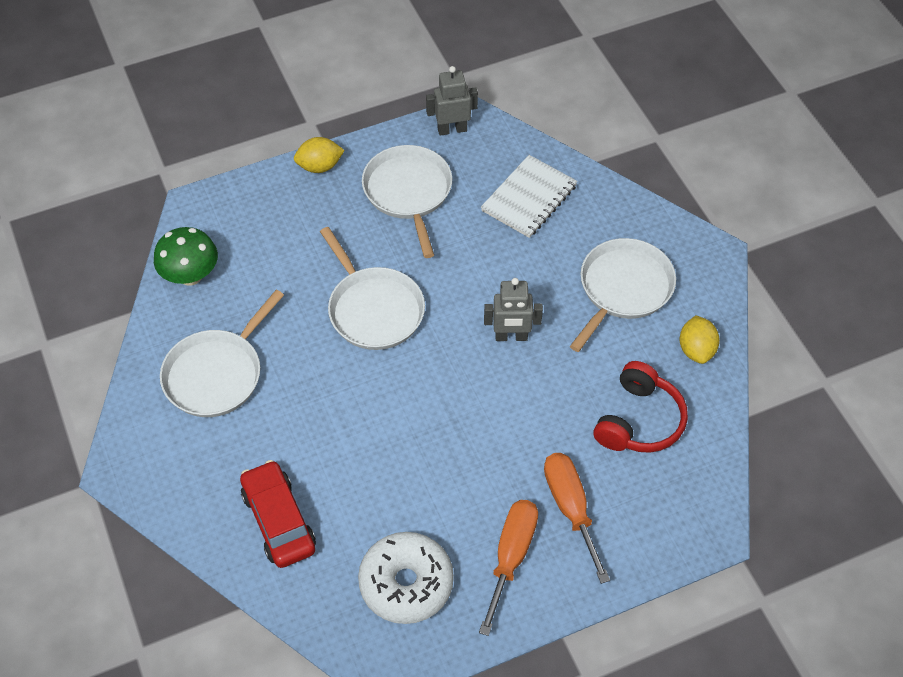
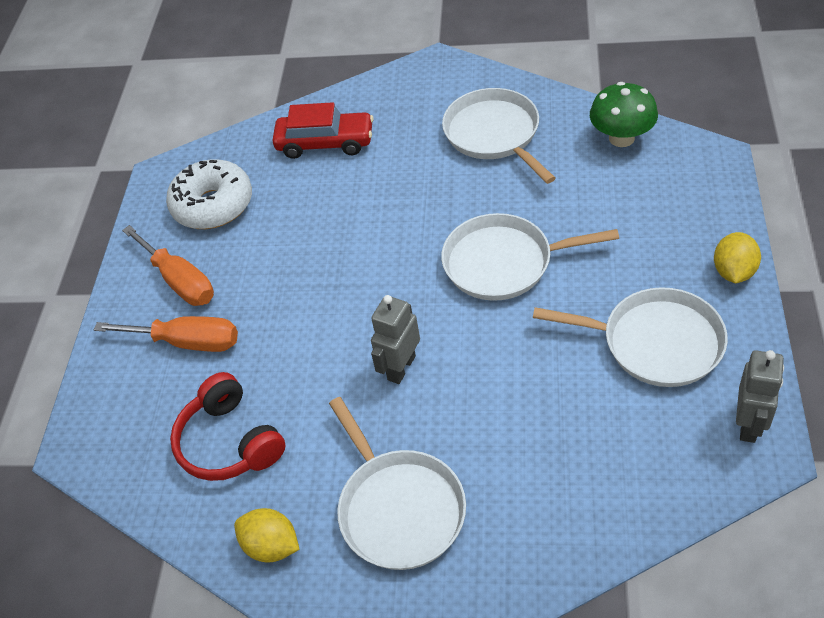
camera: 125 degrees right, 5 degrees down
white notebook [481,155,577,238] -> none

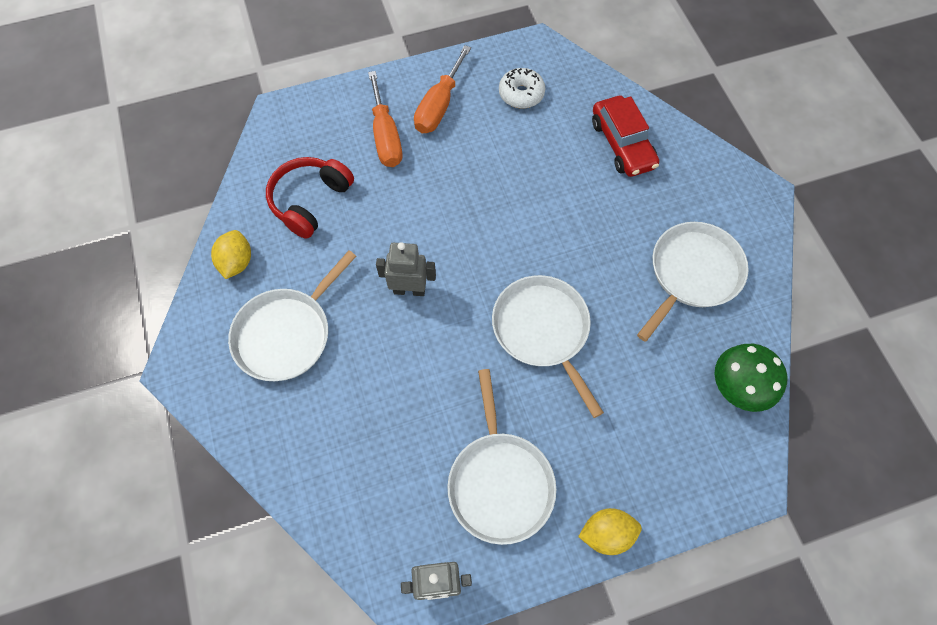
camera: 60 degrees right, 15 degrees up
white donut [166,160,252,229] -> white donut [499,68,545,109], size x0.64

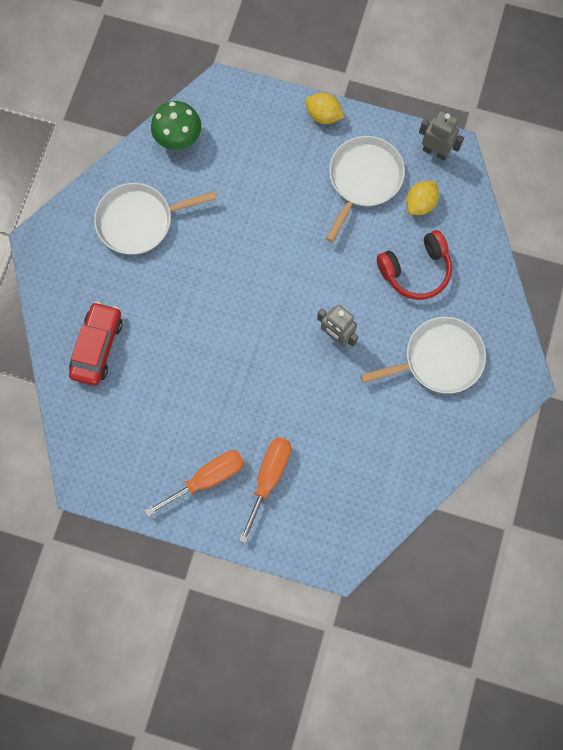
camera: 145 degrees left, 10 degrees up
yellow lemon [211,230,251,279] -> yellow lemon moved to [406,181,439,215]
red headphones [266,157,354,239] -> red headphones moved to [377,230,452,300]
white pan [492,275,604,418] -> none
white donut [499,68,545,109] -> none

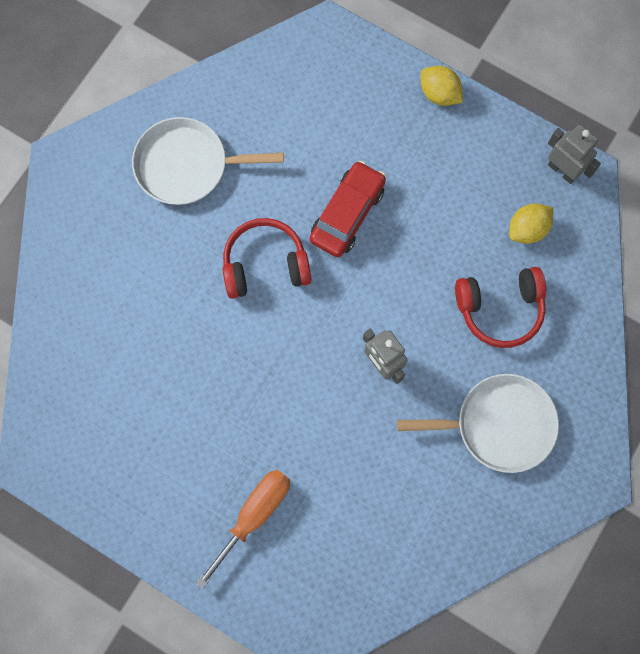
camera: 15 degrees right, 0 degrees up
red car [69,302,123,386] -> red car moved to [310,161,386,257]
orange screwdriver [144,450,245,517] -> none
green mushroom [151,101,201,150] -> none
white pan [326,136,405,242] -> none
none -> red headphones [223,218,311,299]

